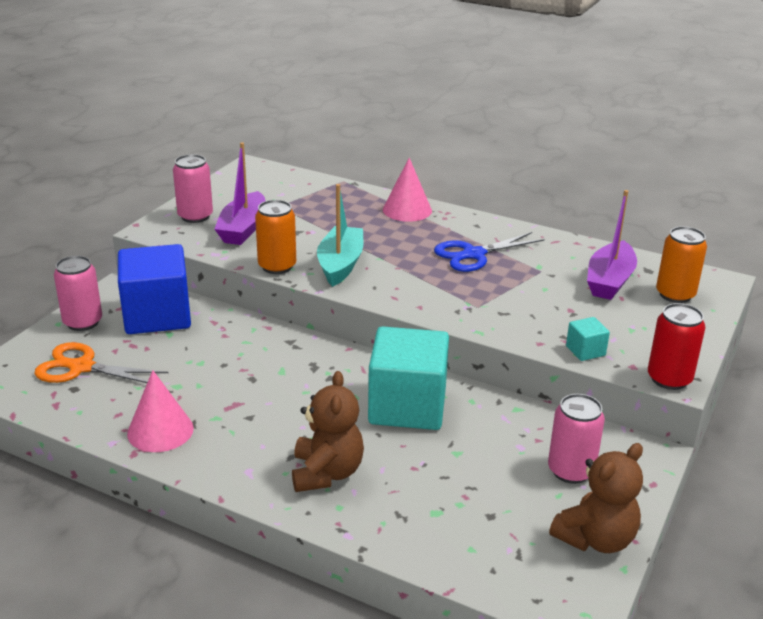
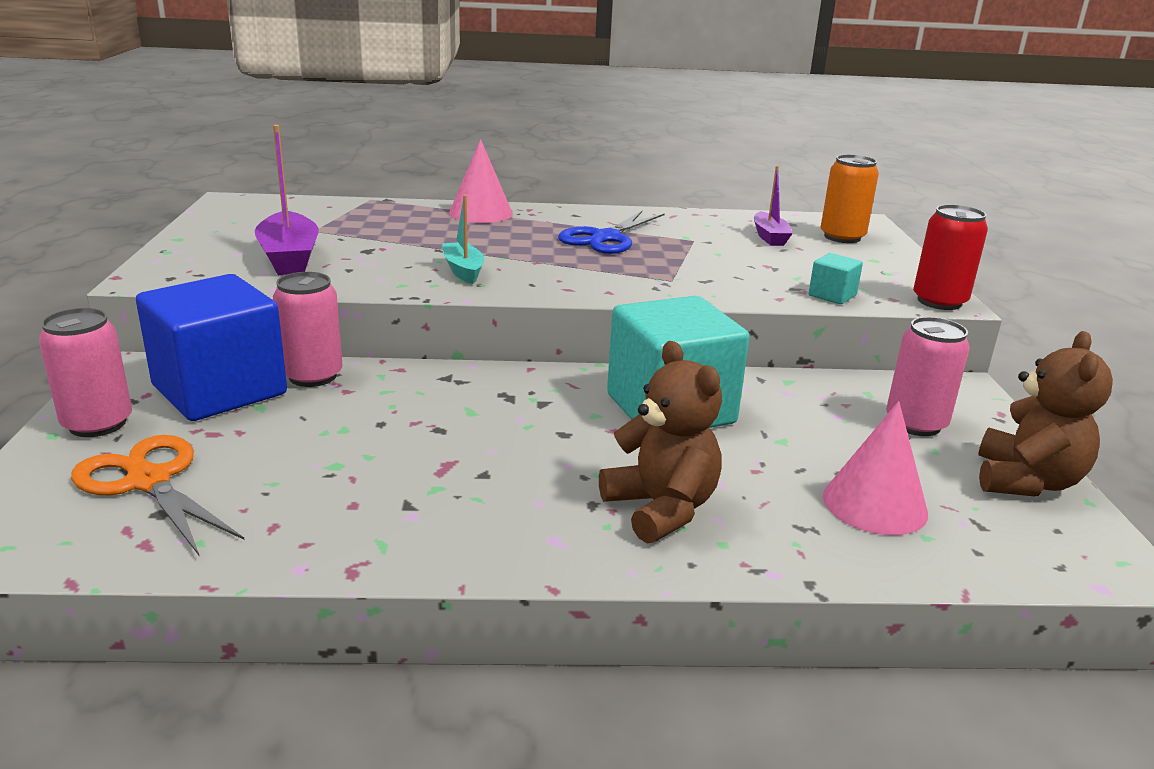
camera: 30 degrees left, 5 degrees down
orange scissors [34,342,168,383] -> orange scissors turned 60 degrees clockwise [71,435,244,557]
pink cone [127,370,194,452] -> pink cone moved to [823,401,928,535]
pink can [173,154,213,223] -> pink can moved to [273,272,343,387]
orange can [255,200,296,274] -> none
turquoise boat [317,184,363,287] -> turquoise boat [442,195,484,284], size x0.62
purple boat [587,190,637,300] -> purple boat [754,166,793,246], size x0.62

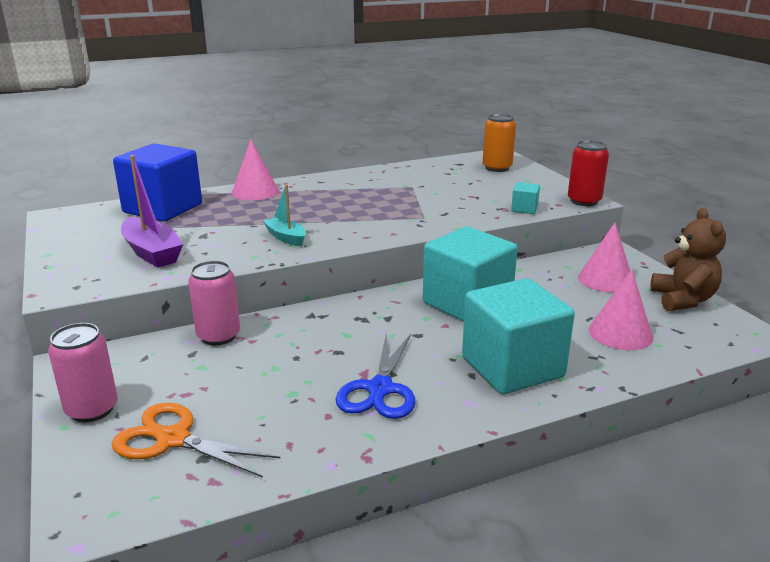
camera: 20 degrees left, 0 degrees up
blue cube [136,274,287,421] -> blue cube moved to [113,143,202,221]
blue scissors [558,211,665,254] -> blue scissors moved to [336,333,416,419]
brown teddy bear [599,341,722,544] -> turquoise cube [462,278,575,394]
purple boat [754,166,793,246] -> none
pink can [886,317,970,436] -> pink cone [578,223,630,293]

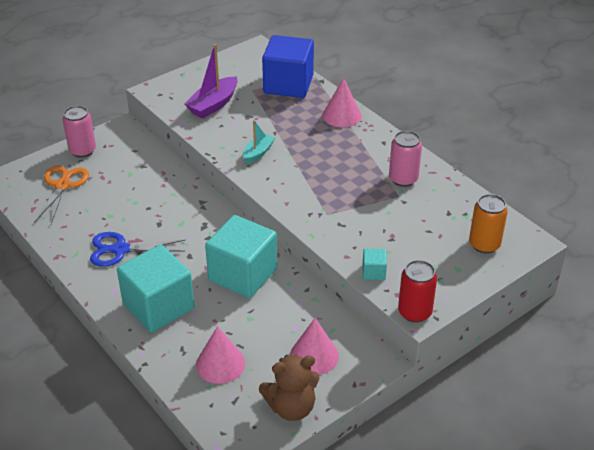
camera: 75 degrees right, 15 degrees up
pink can [188,261,240,345] -> pink can moved to [389,131,422,187]

